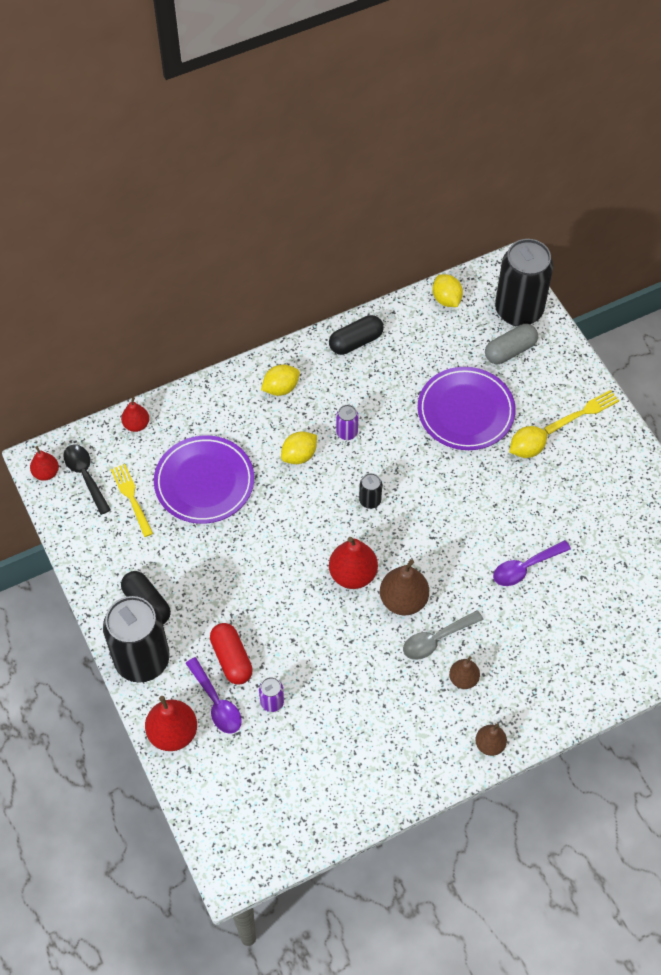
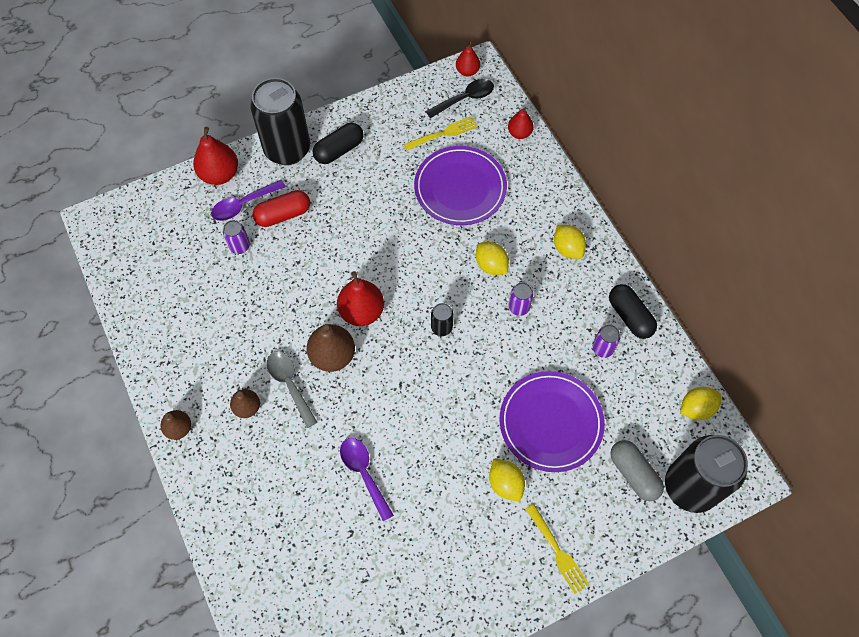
camera: 90 degrees right, 5 degrees up
none -> purple can [592,325,621,358]

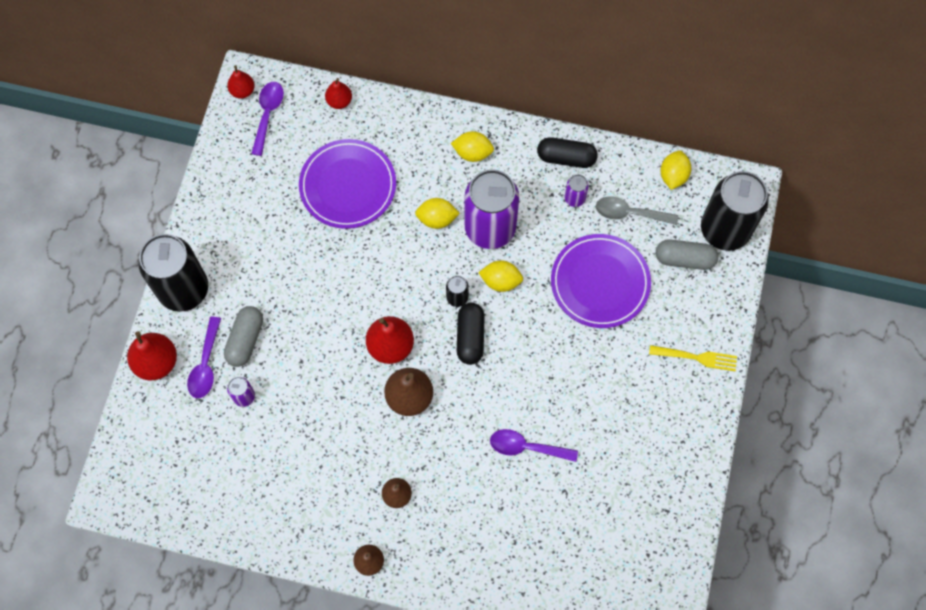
camera: 50 degrees left, 5 degrees up
red capsule [253,190,310,227] -> grey capsule [224,306,263,367]
grey spoon [267,351,317,428] -> grey spoon moved to [596,196,678,225]
black capsule [312,123,364,164] -> black capsule moved to [457,303,485,365]
yellow fork [404,116,478,151] -> none
black spoon [426,79,494,118] -> purple spoon [251,82,284,156]
yellow lemon [489,459,525,501] -> yellow lemon moved to [478,260,523,292]
purple can [509,282,533,316] -> purple can [464,169,519,249], size x2.39

